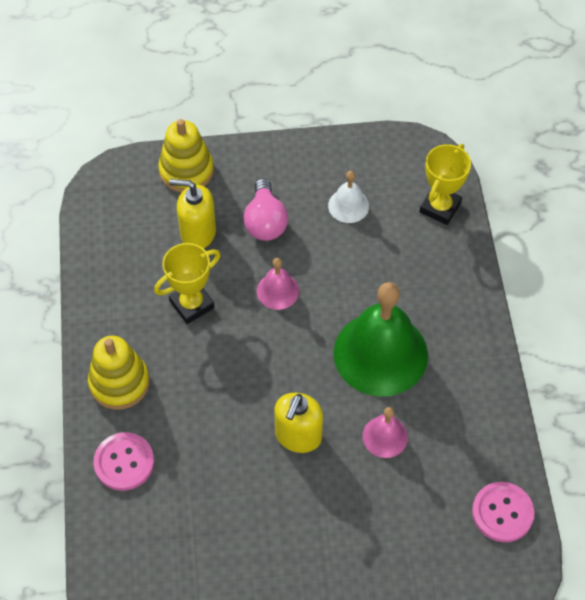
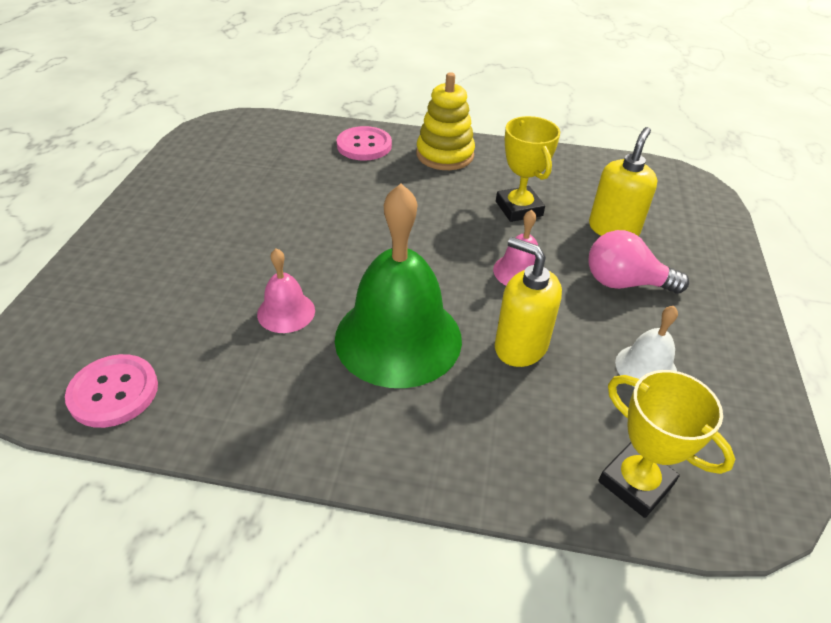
camera: 105 degrees right, 15 degrees down
yellow stacking toy [158,119,214,193] -> none
yellow soap dispenser [274,393,323,453] -> yellow soap dispenser moved to [495,237,562,367]

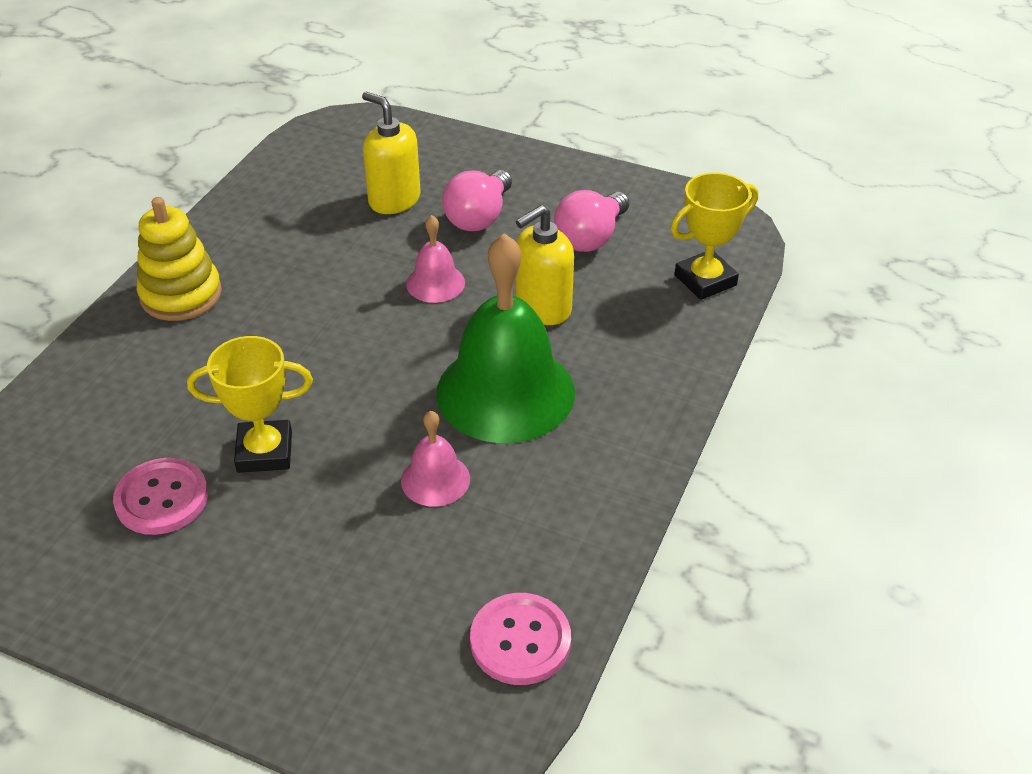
camera: 75 degrees left, 0 degrees up
pink button [337,126,392,161] -> pink button moved to [113,458,208,535]
yellow trophy [496,116,560,222] -> yellow trophy moved to [187,336,313,473]
white bell [615,306,678,387] -> pink light bulb [554,190,629,252]

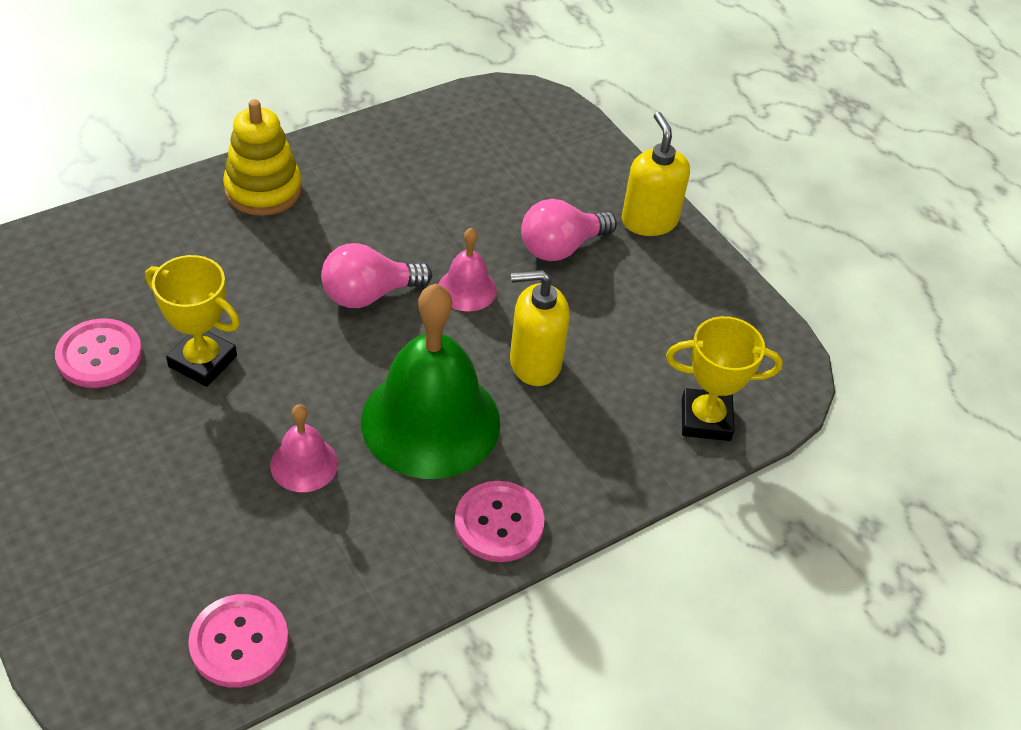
camera: 30 degrees right, 5 degrees up
yellow soap dispenser [362,92,421,214] -> yellow soap dispenser moved to [622,112,690,236]
pink light bulb [554,190,629,252] -> pink light bulb moved to [321,243,432,308]
none -> pink button [455,481,544,562]

